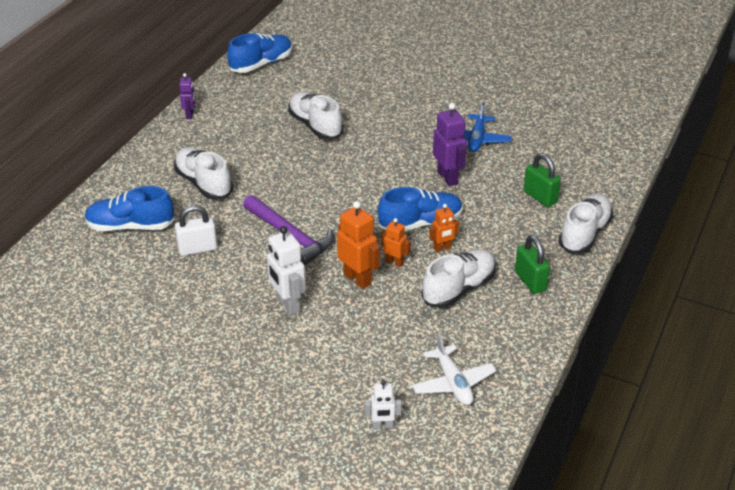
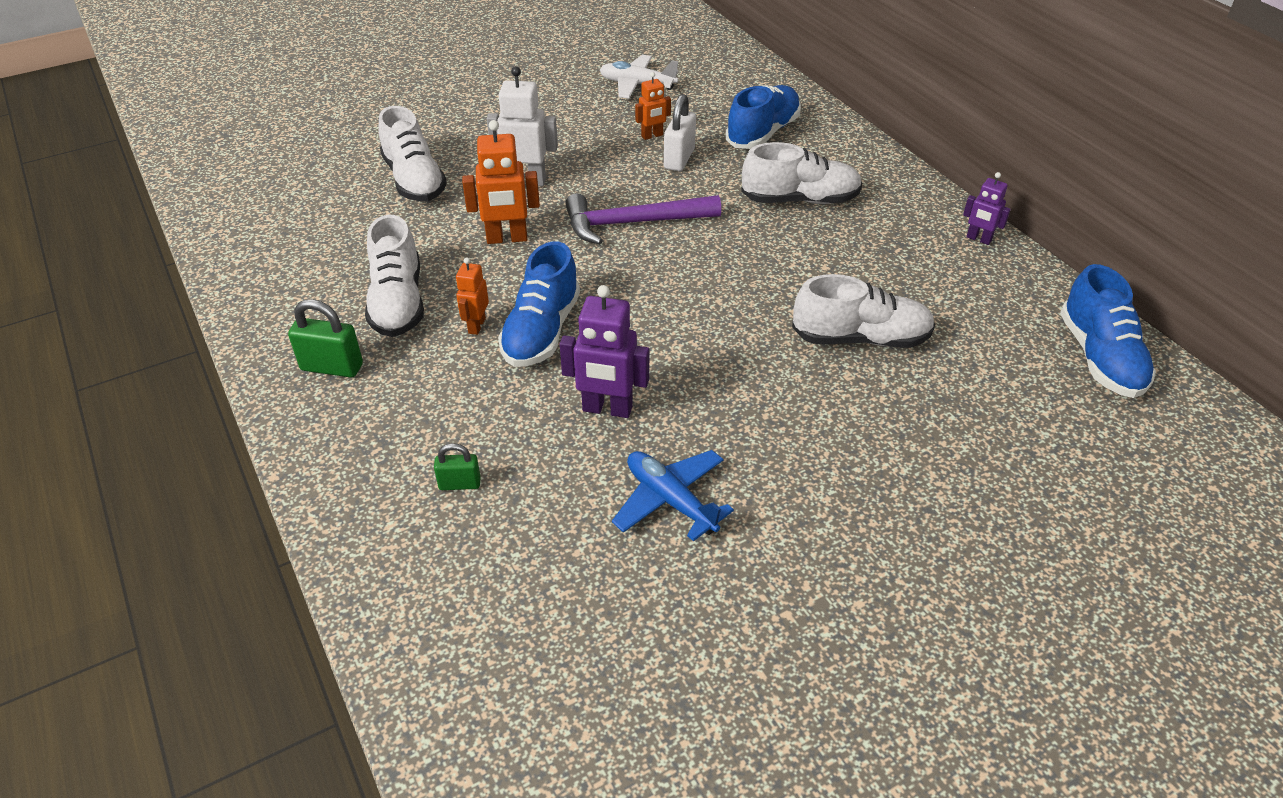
camera: 125 degrees right, 5 degrees up
white robot [365,380,402,429] -> none
orange robot [381,218,411,267] -> orange robot moved to [635,72,671,140]
white plane [412,334,497,405] -> white plane moved to [600,55,679,98]
green padlock [524,153,561,207] -> green padlock [434,443,481,490], size x0.61
white shoe [558,194,613,253] -> white shoe moved to [378,106,447,201]

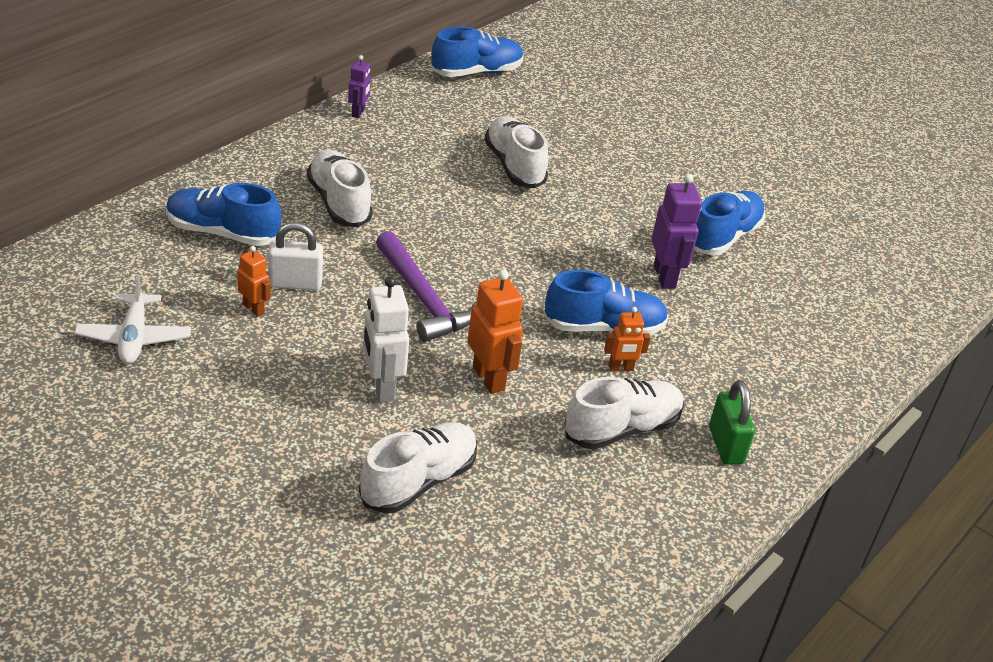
camera: 115 degrees left, 5 degrees down
green padlock [434,443,481,490] -> none
blue plane [612,450,734,541] -> blue shoe [694,191,765,255]

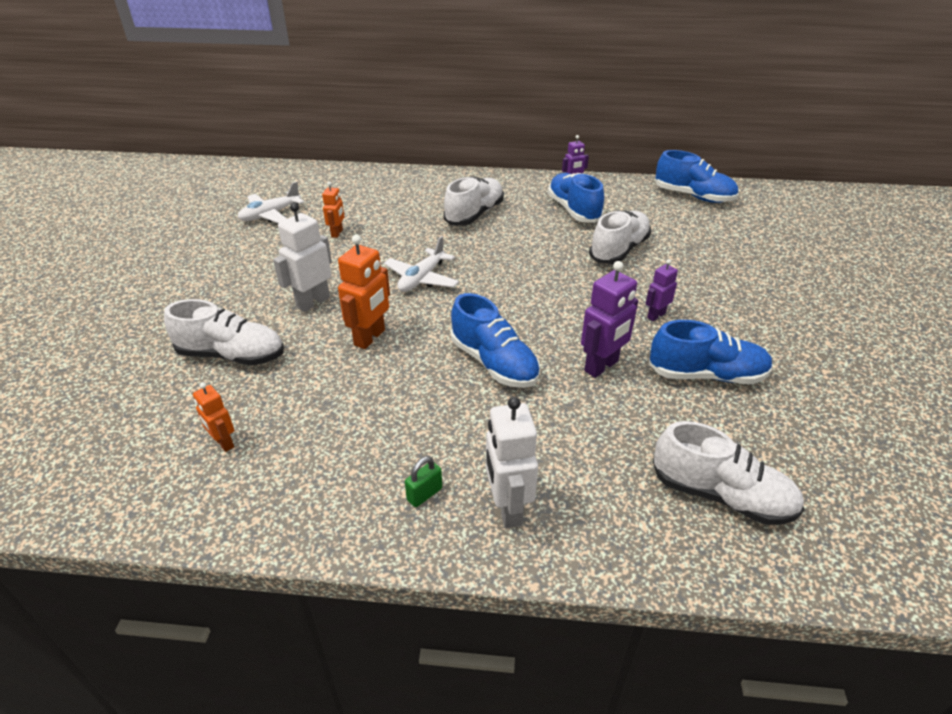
camera: 60 degrees right, 0 degrees up
blue shoe [166,183,282,246] -> blue shoe moved to [548,173,604,223]
white padlock [268,222,323,290] -> none
purple hammer [376,231,477,342] -> white plane [384,236,459,292]
white shoe [564,377,684,449] -> white shoe moved to [653,421,804,525]
orange robot [604,307,651,371] -> orange robot moved to [193,382,234,452]
green padlock [709,380,755,465] -> green padlock [405,456,442,507], size x0.61
none -> white robot [486,397,538,528]
none -> purple robot [646,259,678,321]

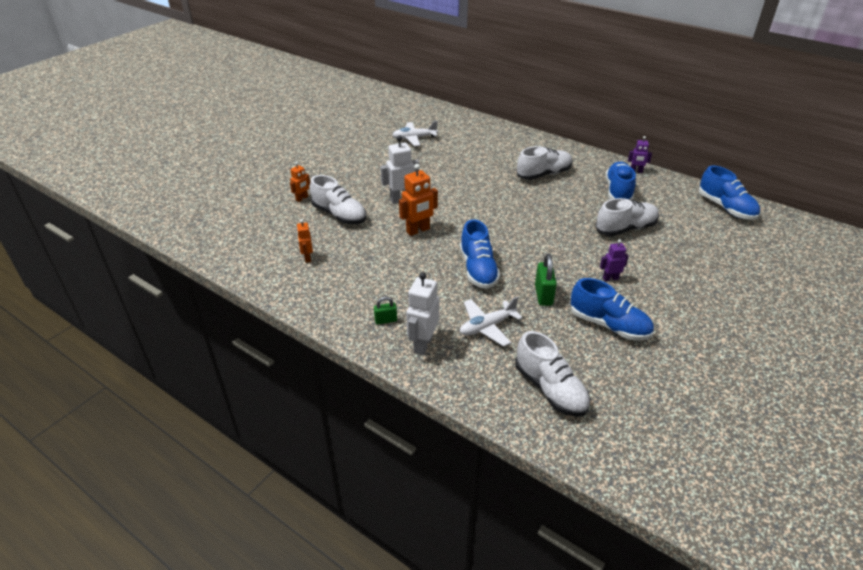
camera: 30 degrees right, 0 degrees up
orange robot [322,182,345,238] -> orange robot moved to [290,162,310,202]
white plane [384,236,459,292] -> white plane moved to [460,297,523,347]
purple robot [581,261,638,378] -> green padlock [535,254,557,306]

